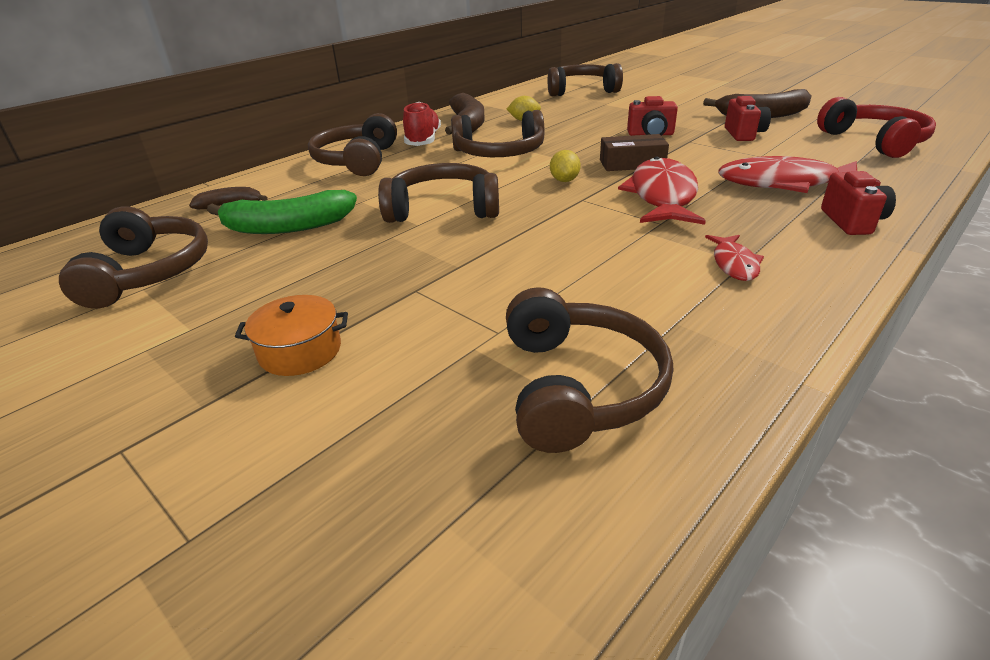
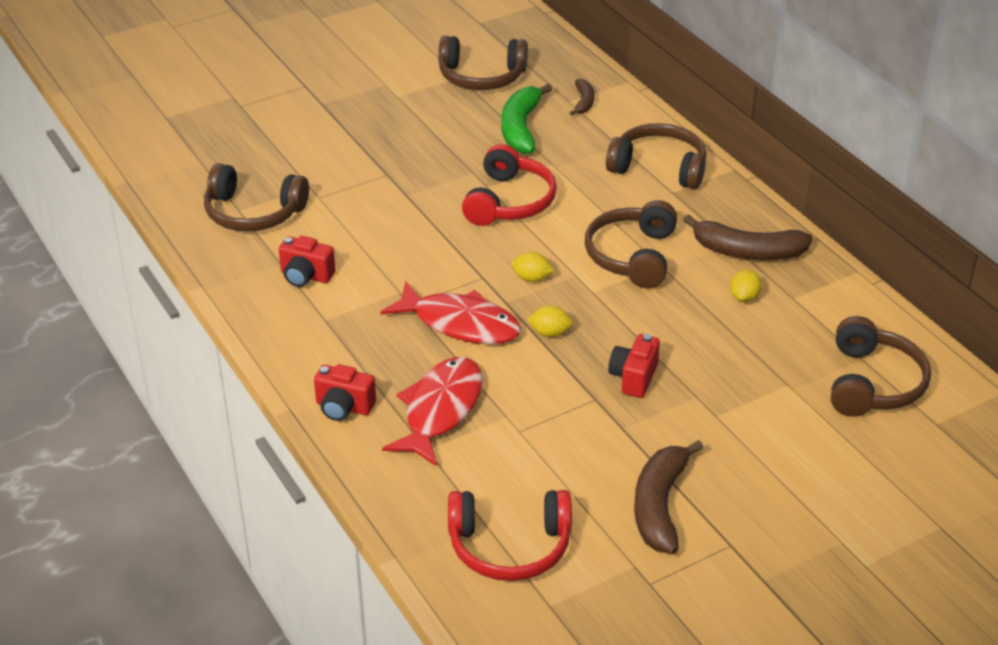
camera: 105 degrees right, 5 degrees up
orange pot [235,295,348,376] -> none
brown headphones [378,163,499,223] -> red headphones [462,144,557,226]
red shoe [403,102,441,146] -> none
brown box [600,134,669,171] -> yellow lemon [527,306,573,337]
red fish [705,235,764,281] -> none
red camera [725,96,771,141] -> red camera moved to [279,236,335,287]

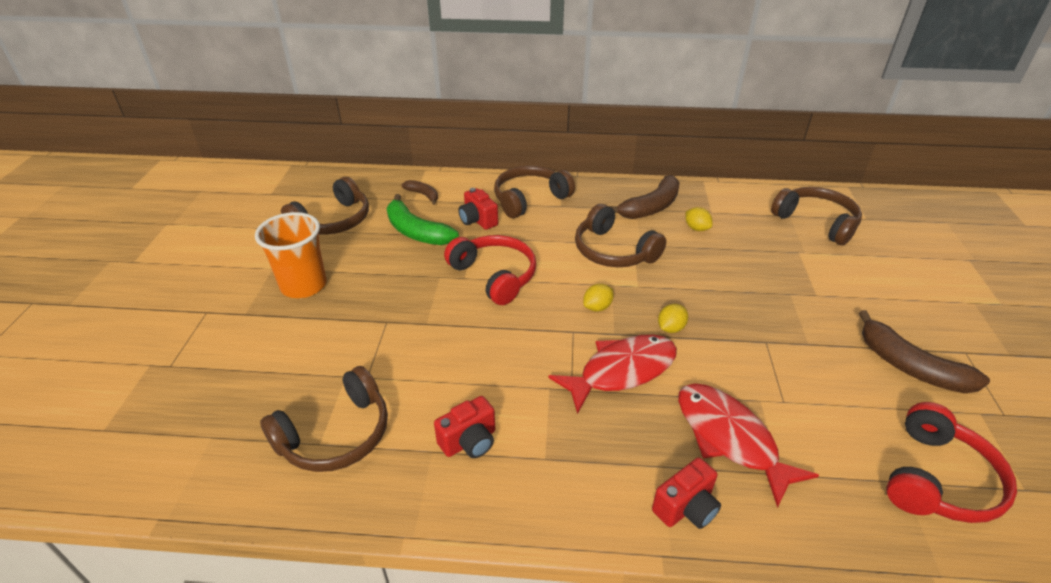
camera: 55 degrees left, 0 degrees up
red camera [608,334,660,398] -> red camera moved to [458,188,498,230]
none -> orange cup [255,212,327,298]

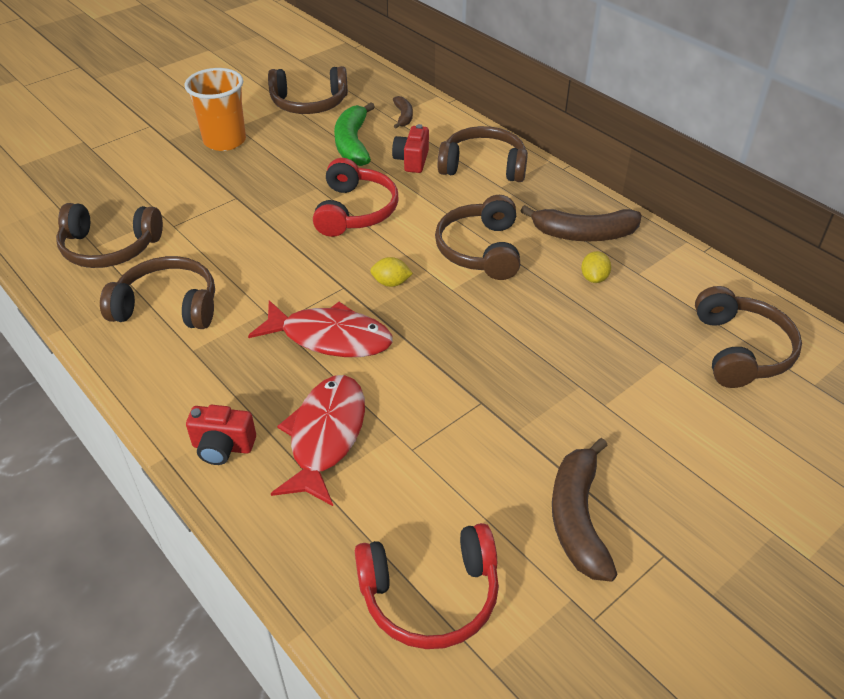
camera: 45 degrees right, 5 degrees up
red camera [434,396,495,458] -> brown headphones [100,256,215,329]
yellow lemon [658,304,688,333] -> none

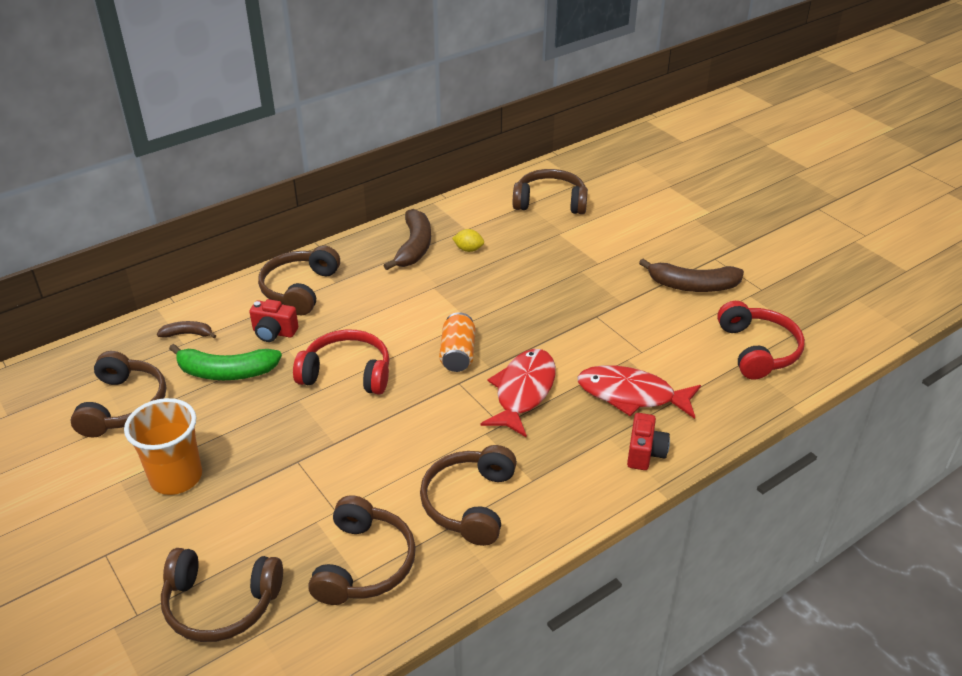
camera: 85 degrees left, 5 degrees down
yellow lemon [370,257,413,287] -> orange can [439,312,475,372]
brown headphones [435,195,520,280] -> brown headphones moved to [161,548,283,642]

